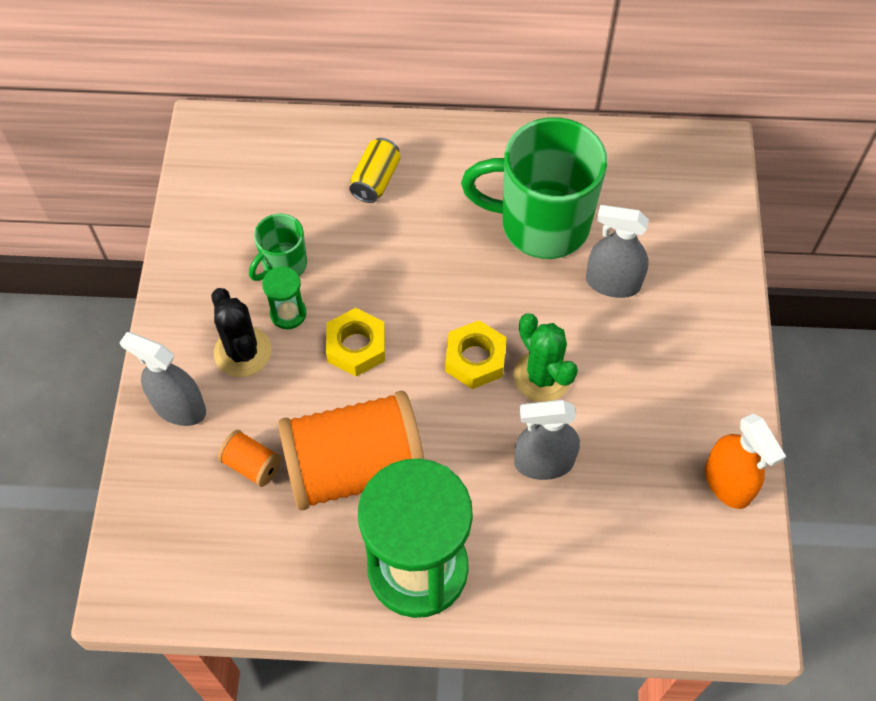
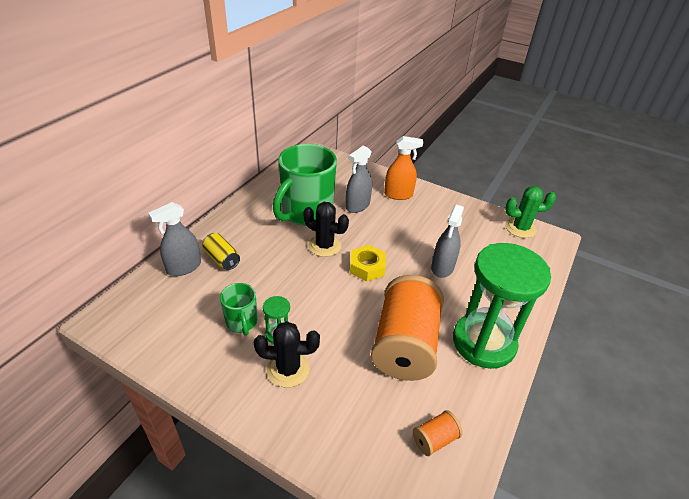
camera: 65 degrees left, 20 degrees down
grey spray bottle [119,332,206,426] -> grey spray bottle moved to [148,202,201,276]
orange spool [218,430,281,487] -> orange spool moved to [413,410,463,456]
yellow nut [326,308,385,376] -> none
green cactus [513,313,578,402] -> green cactus moved to [505,186,556,238]
orange spray bottle [705,414,786,509] -> orange spray bottle moved to [384,136,423,200]
none -> black cactus [303,202,349,257]

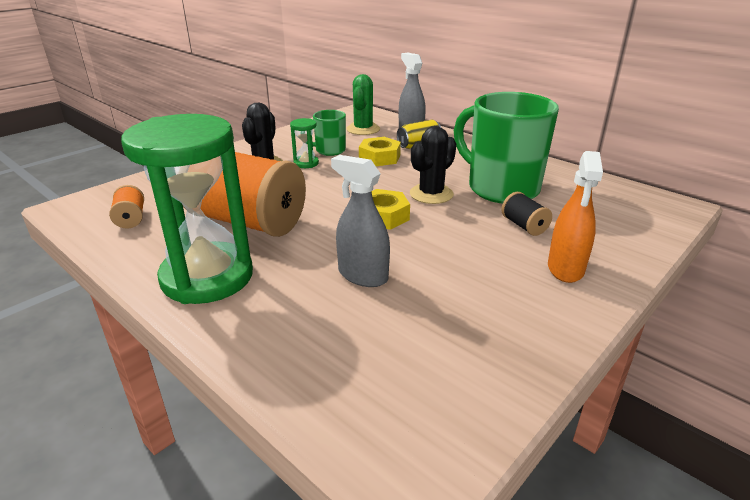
camera: 105 degrees right, 10 degrees down
grey spray bottle [346,146,372,213] -> black spool [501,192,552,236]
green cactus [505,186,556,238] -> green cactus moved to [346,74,380,135]
none -> yellow nut [359,137,401,166]

